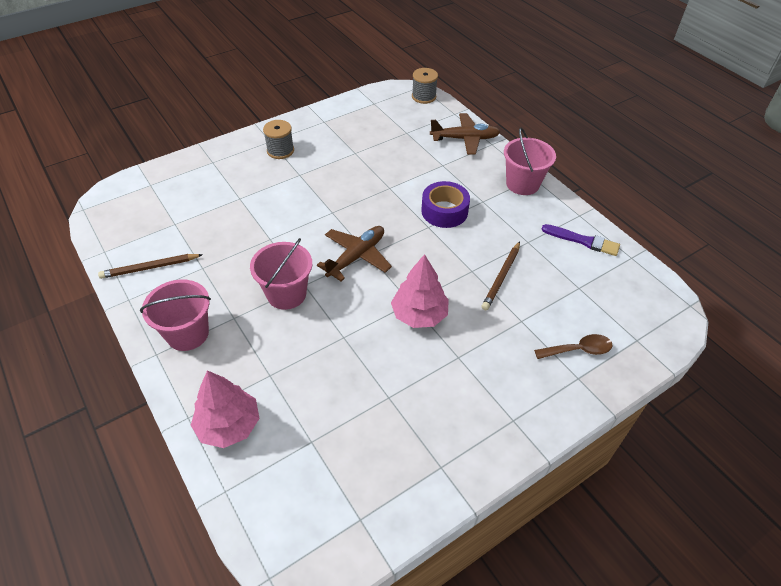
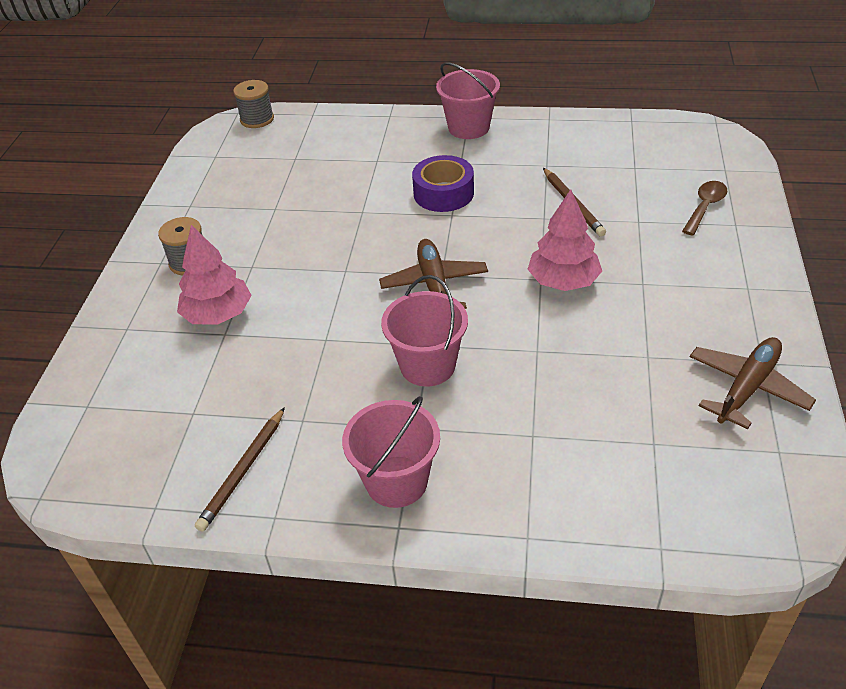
camera: 45 degrees left, 5 degrees down
pink tree [191,370,260,448] -> pink tree moved to [177,225,252,325]
brown plane [430,113,500,155] -> brown plane moved to [690,337,816,429]
purple brush [541,224,620,256] -> none

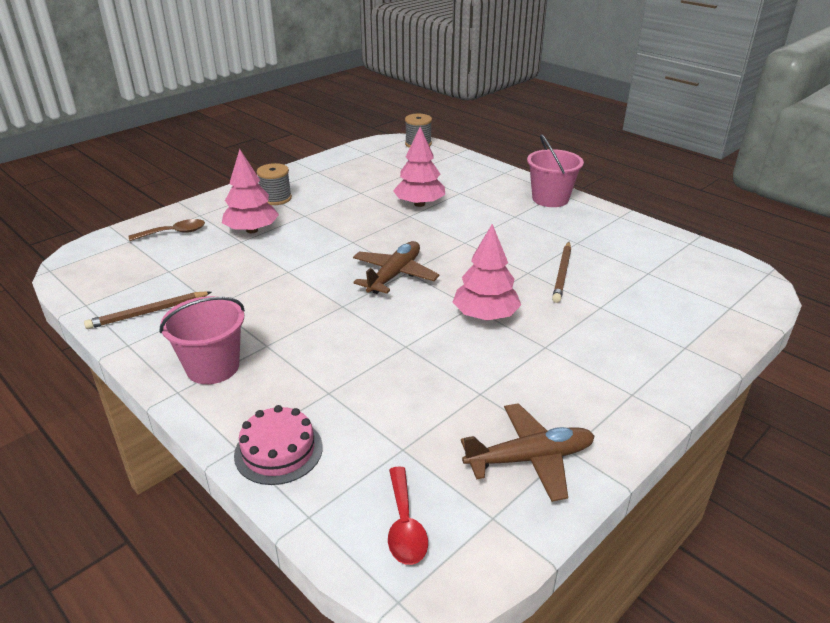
camera: 35 degrees right, 10 degrees down
pink bucket [381,275,468,387] -> none
purple tape [412,155,474,212] -> none
brown spoon [682,181,727,235] -> brown spoon moved to [129,219,205,241]
none -> pink cake [234,405,323,485]
none -> red spoon [388,466,428,565]
none -> pink tree [393,127,445,207]

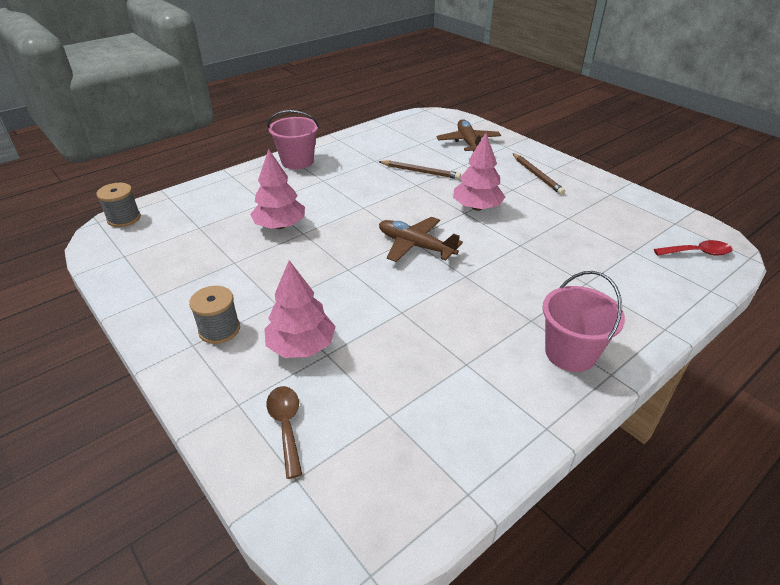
camera: 85 degrees left, 5 degrees up
brown pencil [84,291,212,329] -> brown pencil moved to [513,153,565,195]
pink cake [234,405,323,485] -> none
brown plane [461,403,595,502] -> brown plane moved to [436,119,501,152]

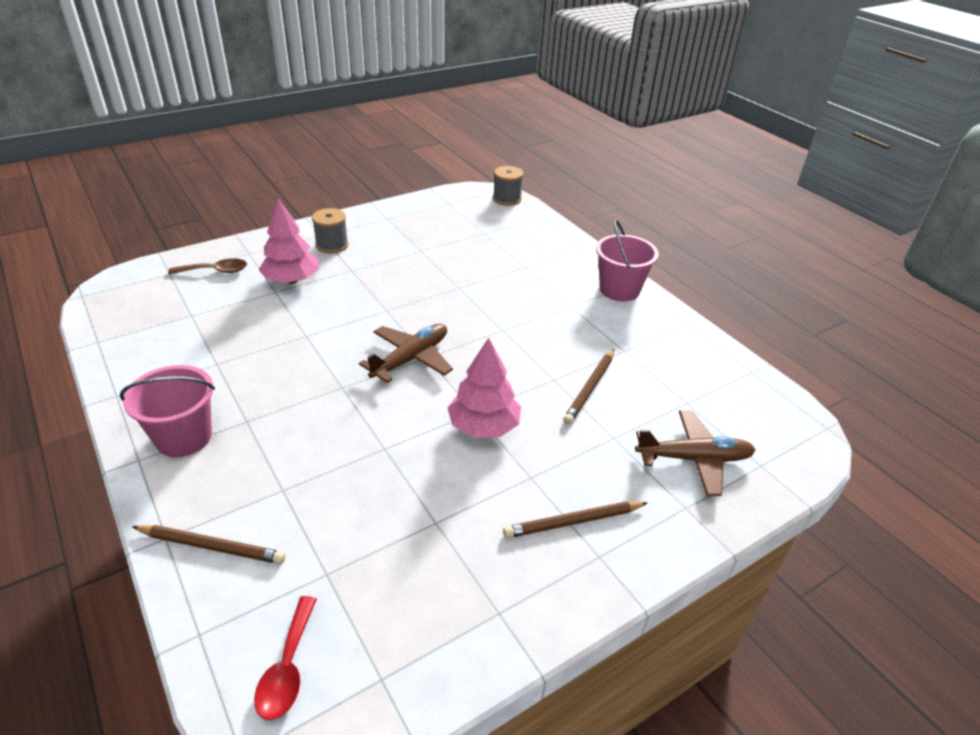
camera: 95 degrees right, 0 degrees up
pink tree [250,149,305,229] -> none
none -> brown pencil [132,525,285,564]

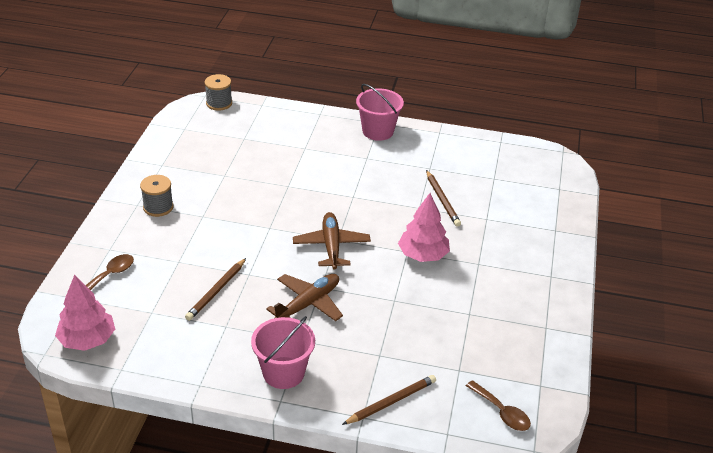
camera: 45 degrees left, 0 degrees up
red spoon [254,596,317,720] -> brown spoon [466,380,531,431]
pink tree [259,198,319,284] -> pink tree moved to [55,275,115,351]
brown pencil [503,501,647,538] -> brown pencil moved to [185,258,246,321]
brown plane [635,410,755,496] -> brown plane moved to [266,274,343,321]

